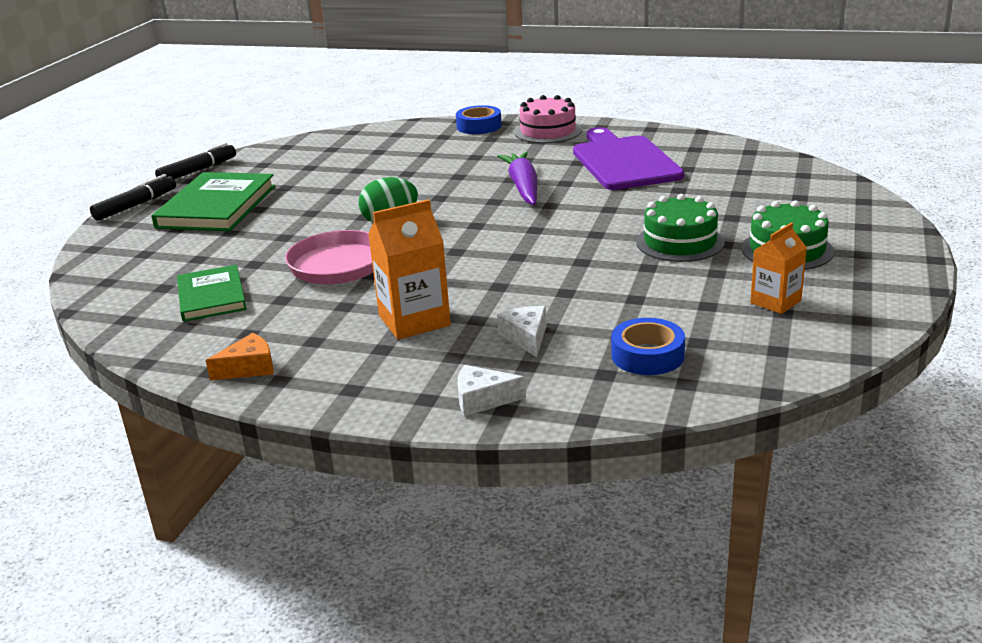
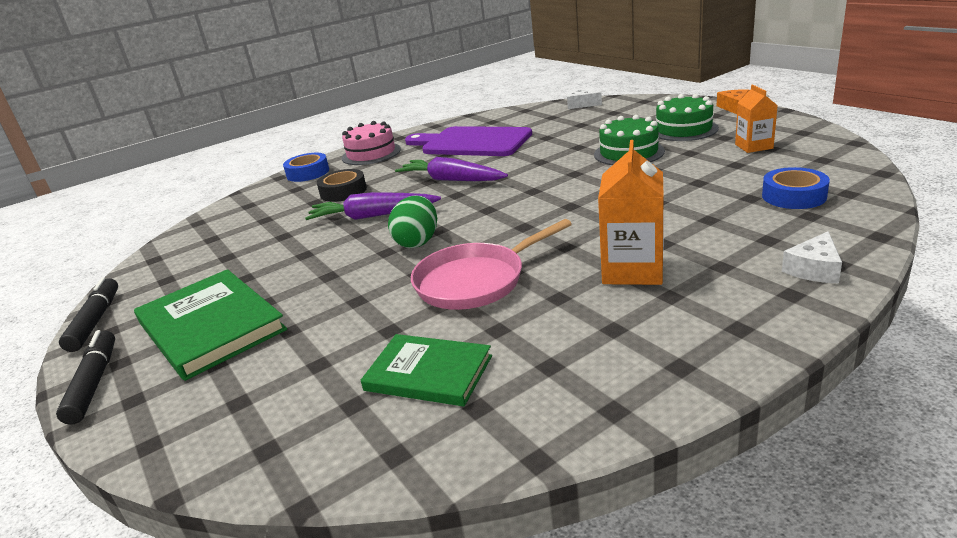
camera: 50 degrees left, 0 degrees up
orange cheese [206,333,274,381] -> orange cheese moved to [717,89,750,114]
white cheese [497,306,547,357] -> white cheese moved to [567,88,602,109]
none -> purple carrot [305,192,441,220]
none -> black tape [317,169,367,202]

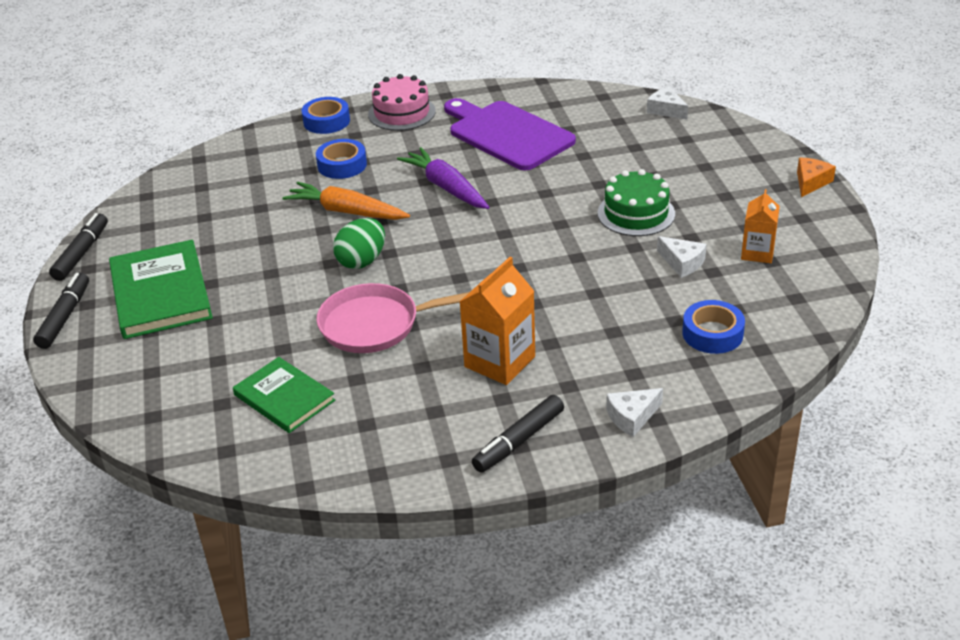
camera: 20 degrees right, 10 degrees up
purple carrot [305,192,441,220] -> orange carrot [283,182,410,220]
black tape [317,169,367,202] -> blue tape [316,139,367,179]
green cake [656,94,719,141] -> none
none -> black marker [472,395,564,473]
none -> white cheese [657,236,707,278]

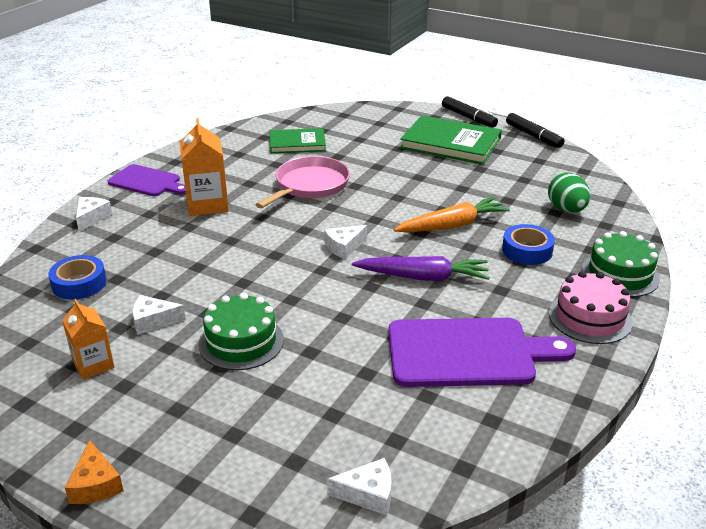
camera: 130 degrees right, 5 degrees down
blue tape [301,97,350,134] -> green cake [581,231,660,297]
green egg [333,218,385,269] -> green egg moved to [548,173,590,213]
black marker [472,395,564,473] -> purple cutting board [108,164,186,196]
none -> white cheese [325,225,367,259]

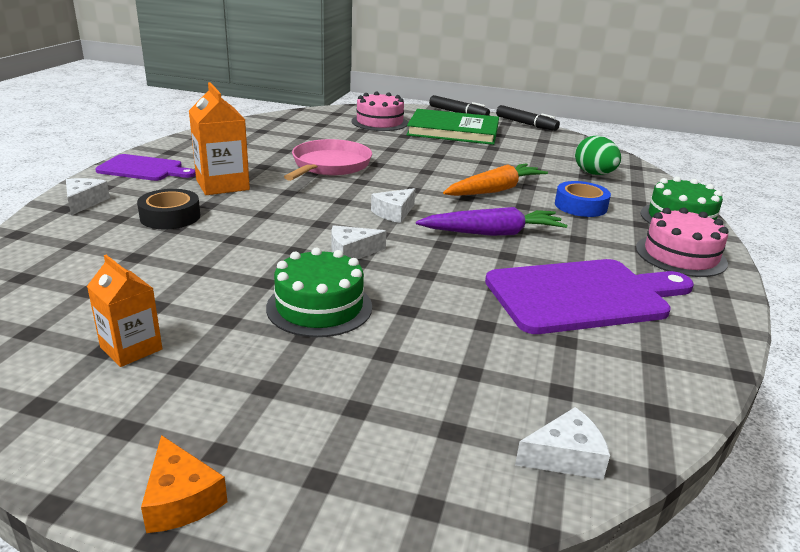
camera: 15 degrees left, 5 degrees down
blue tape [48,255,107,300] -> none
white cheese [133,295,186,335] -> white cheese moved to [332,225,387,259]
green book [270,128,326,153] -> none
none -> black tape [137,189,200,229]
none -> pink cake [351,92,408,131]

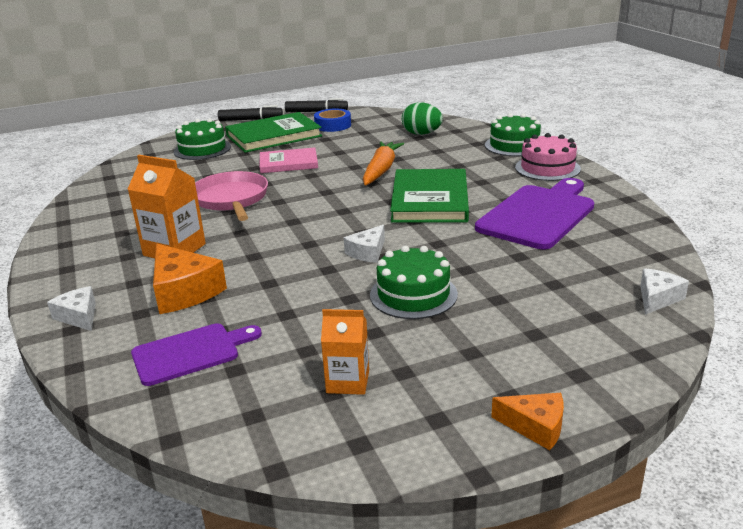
camera: 35 degrees left, 0 degrees up
purple cutting board [95,154,196,181] -> purple cutting board moved to [131,323,262,386]
black tape [137,189,200,229] -> orange cheese [153,244,227,314]
pink cake [351,92,408,131] -> green cake [173,118,231,160]
white cheese [371,188,415,223] -> none
purple carrot [416,207,567,236] -> green book [390,169,469,223]
blue tape [555,181,611,217] -> blue tape moved to [314,109,351,132]
none -> pink book [259,147,318,173]

